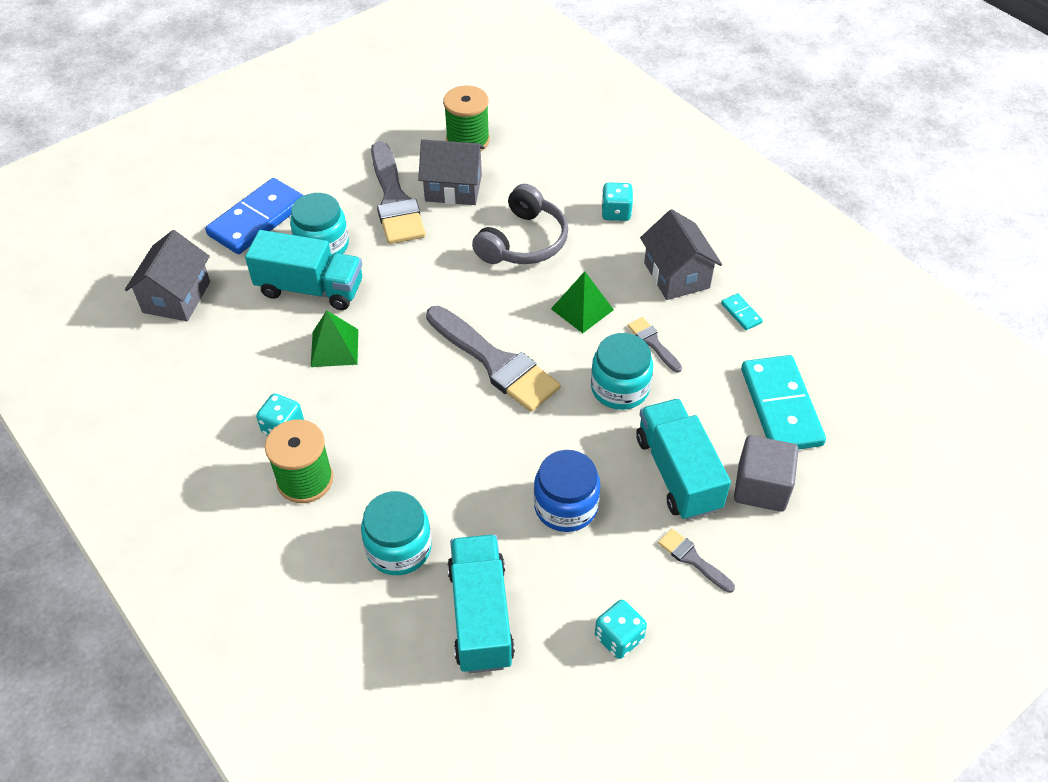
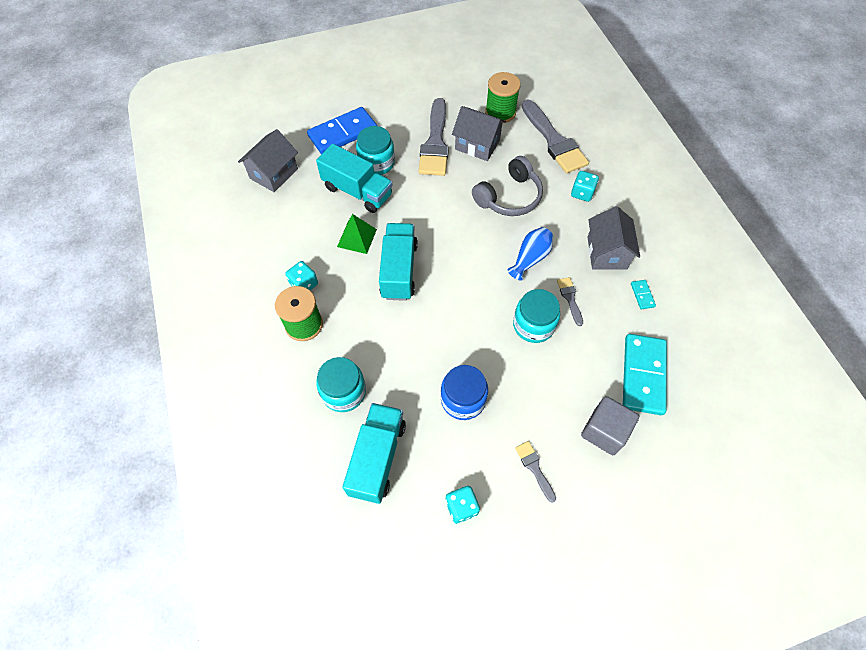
camera: 20 degrees right, 10 degrees up
grey brush [426,306,561,412] -> grey brush moved to [522,100,589,174]
green pyramid [551,271,614,333] -> blue vase [507,227,553,281]
turquoise truck [636,399,731,520] -> turquoise truck moved to [379,223,418,301]

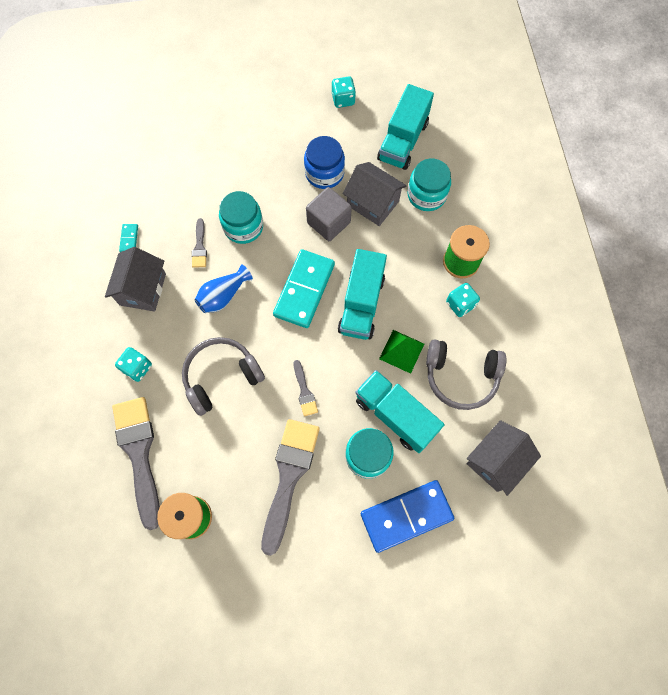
camera: 170 degrees left, 10 degrees up
grey house [452,106,506,161] -> grey house moved to [343,162,407,226]
grey brush [515,441,556,503] -> grey brush moved to [293,360,318,416]
grey cube [581,396,639,455] -> grey cube moved to [306,187,352,241]
turquoise domino [623,334,667,415] -> turquoise domino moved to [273,249,335,328]
none -> grey headphones [426,339,506,410]

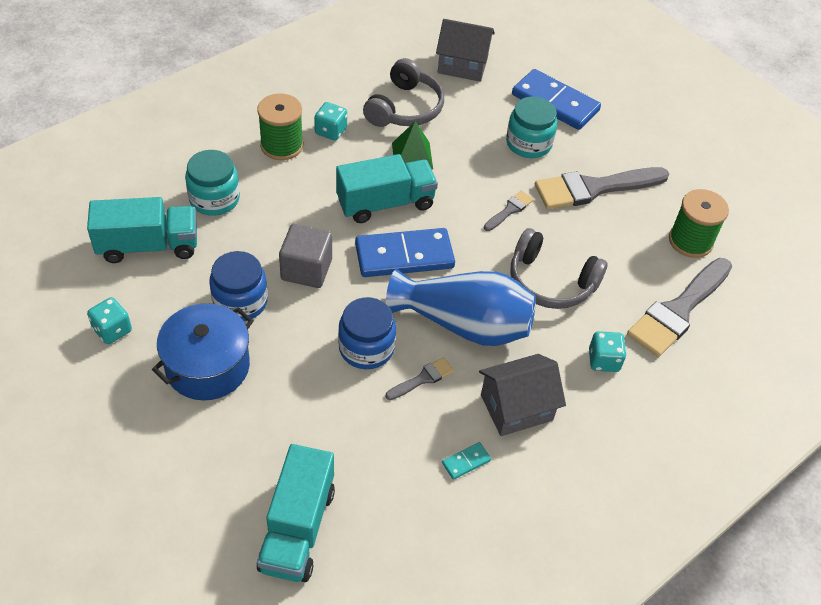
camera: 125 degrees left, 20 degrees down
blue vase [195,264,253,313] -> blue vase [386,269,536,346], size x1.85
turquoise jar [219,191,263,244] -> blue jar [338,297,396,369]
turquoise domino [273,249,335,328] -> blue domino [355,228,455,277]
grey house [343,162,407,226] -> none
turquoise truck [355,370,444,453] -> turquoise truck moved to [257,444,335,582]
grey headphones [426,339,506,410] -> grey headphones turned 45 degrees clockwise [363,58,444,127]
none -> blue pot [152,303,254,401]

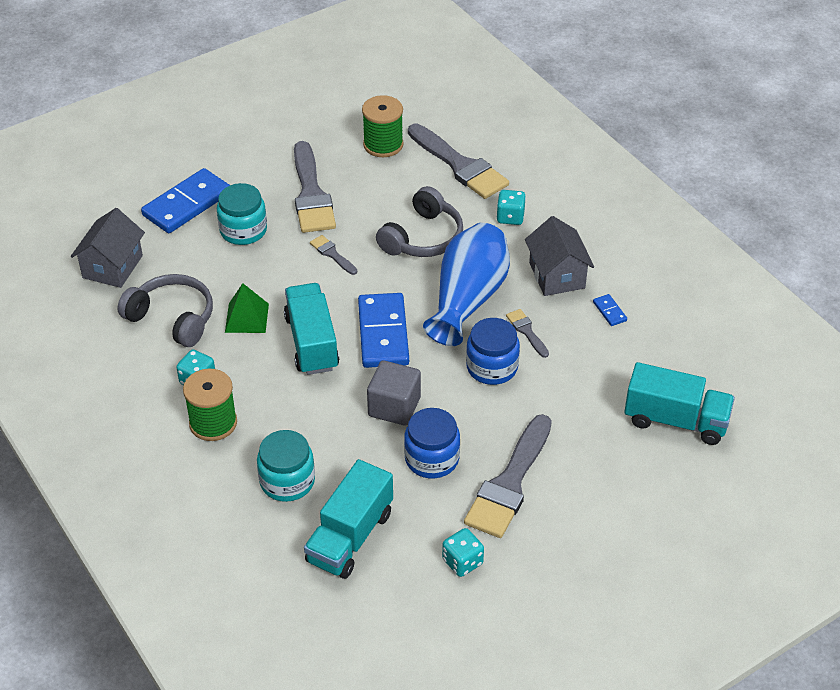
camera: 80 degrees left, 5 degrees down
turquoise truck [87,197,197,263] -> turquoise truck turned 150 degrees counterclockwise [304,459,393,579]
blue pot [152,303,254,401] -> grey brush [464,414,552,538]
turquoise domino [442,442,491,480] -> blue domino [593,294,627,326]

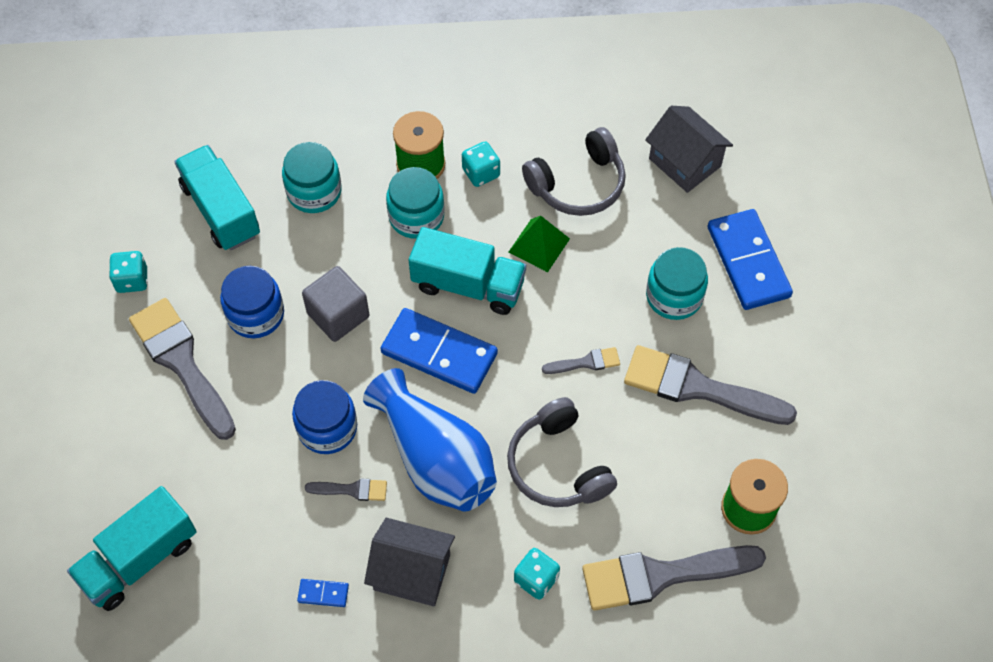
camera: 120 degrees right, 15 degrees up
none -> turquoise jar [386,167,444,239]

